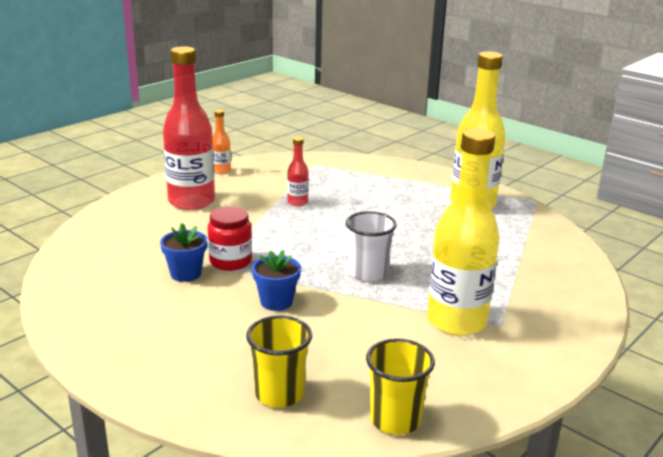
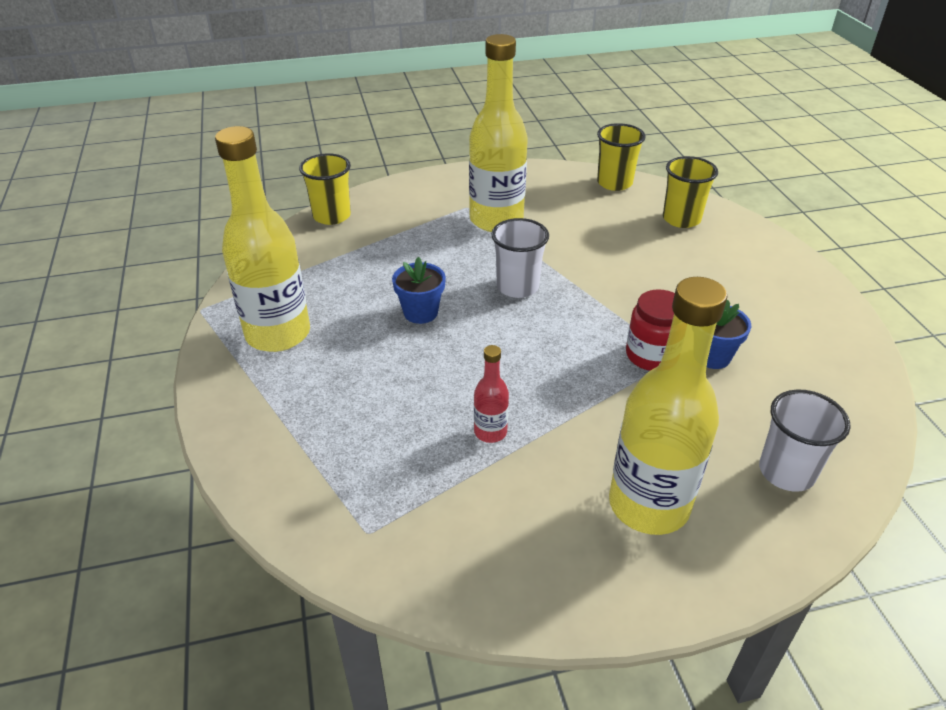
camera: 145 degrees left, 15 degrees up
red bottle [163,46,215,210] -> yellow bottle [609,277,727,535]
orange bottle [212,110,231,174] -> none
blue flower pot [252,250,301,311] -> blue flower pot moved to [392,257,446,324]
none -> yellow cup [299,153,351,225]
none -> white cup [759,389,851,492]

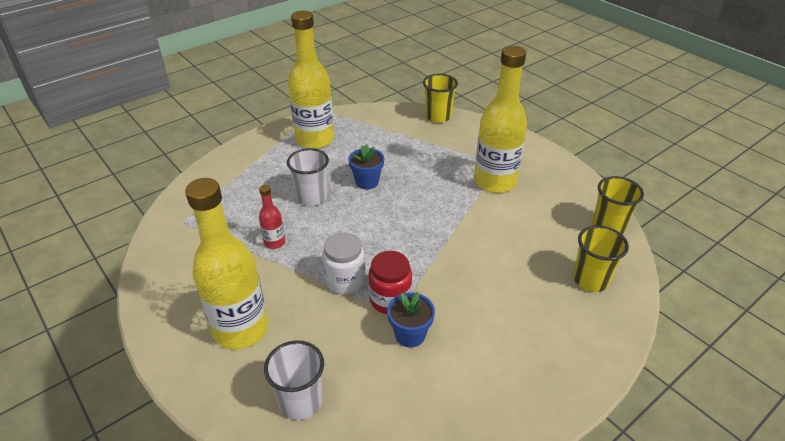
camera: 65 degrees right, 0 degrees up
white cup [491,218,549,298] -> white cup moved to [287,148,329,206]
none -> white jar [322,232,365,294]

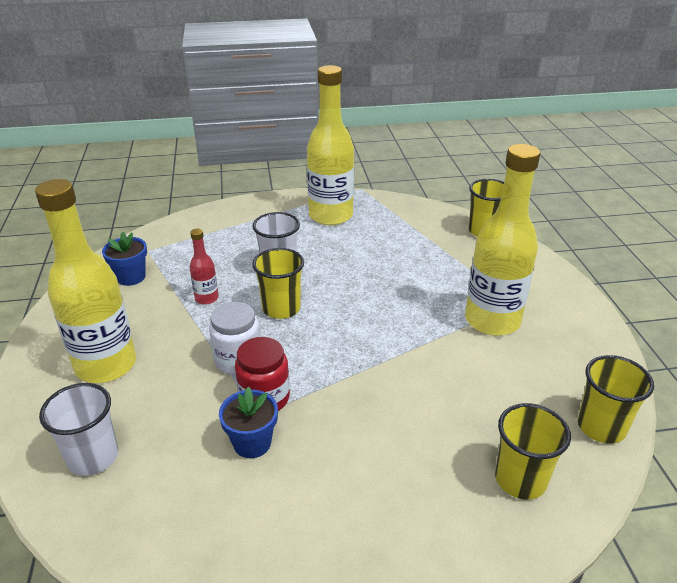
camera: 30 degrees right, 5 degrees down
blue flower pot [348,144,384,189] -> blue flower pot moved to [102,232,147,286]
none -> yellow cup [252,248,304,319]

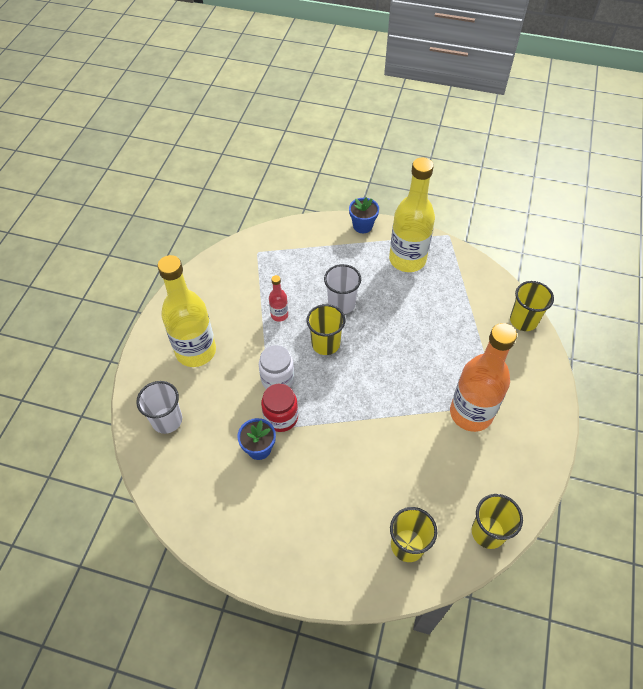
camera: 25 degrees right, 20 degrees up
blue flower pot [102,232,147,286] -> blue flower pot moved to [349,197,379,233]
yellow bottle [465,144,540,336] -> orange bottle [450,323,517,432]

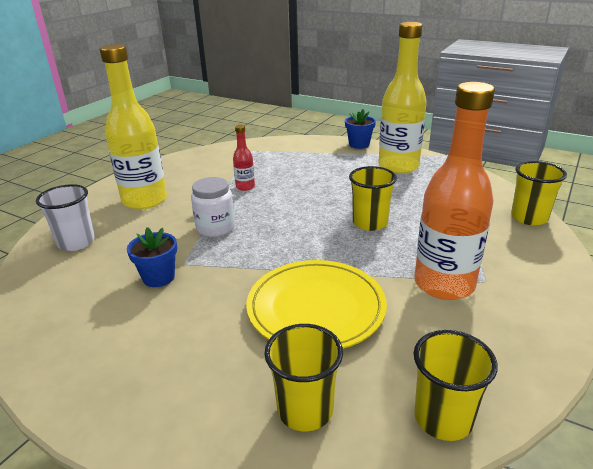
camera: 15 degrees right, 25 degrees down
red jar [261,384,298,432] -> none
yellow cup [306,304,345,355] -> yellow cup moved to [349,166,397,231]
white cup [324,264,361,314] -> none
none -> yellow plate [246,260,387,349]

